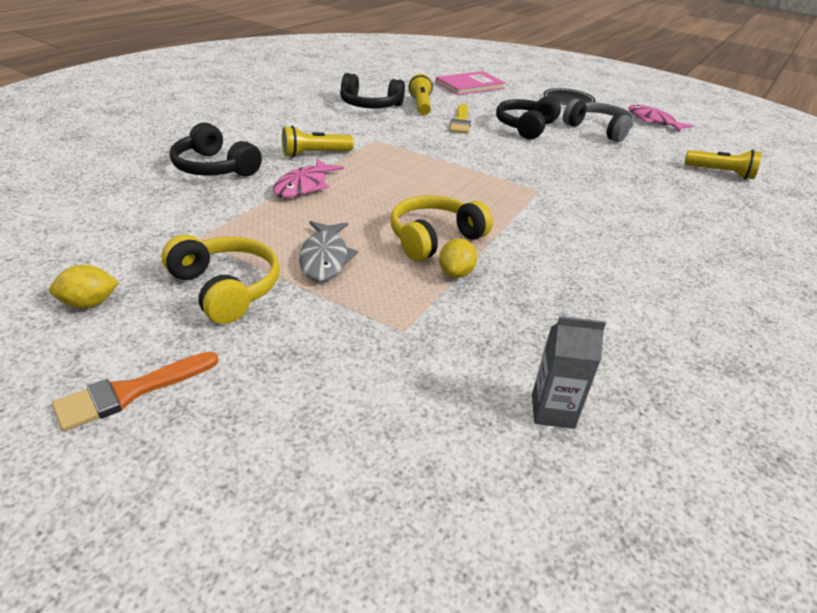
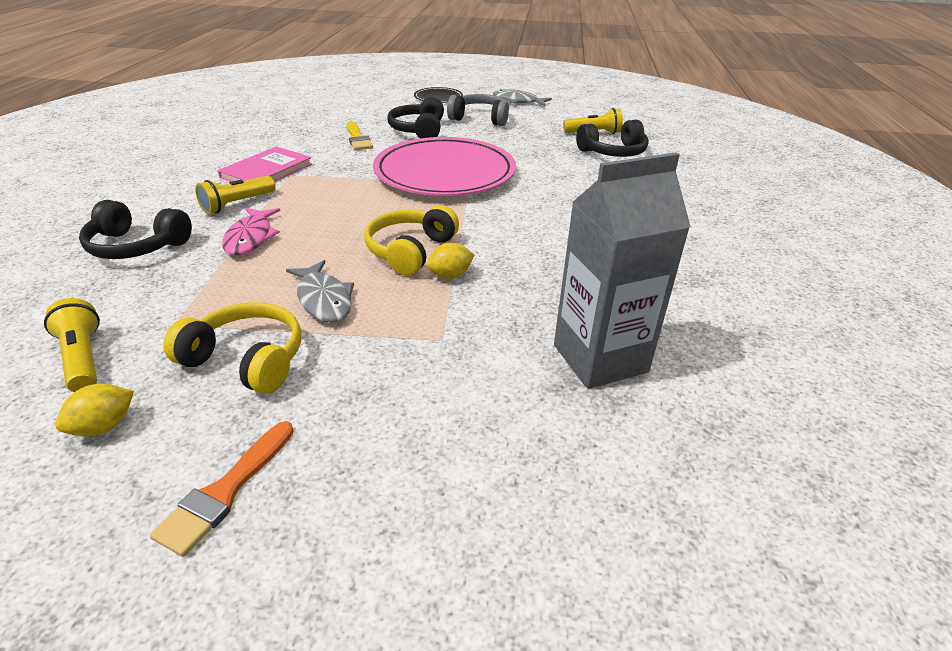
camera: 25 degrees left, 0 degrees up
black headphones [340,73,405,108] -> black headphones moved to [576,119,649,157]
yellow flashlight [409,74,433,115] -> yellow flashlight moved to [44,298,100,392]
pink book [435,71,506,95] -> pink book moved to [218,146,312,182]
yellow lemon [439,238,477,278] -> yellow lemon turned 75 degrees clockwise [427,243,474,279]
grey carton [532,316,606,429] -> grey carton [554,152,691,389], size x2.02
pink fish [628,105,694,132] -> grey fish [493,89,552,106]
none -> pink plate [373,137,516,196]

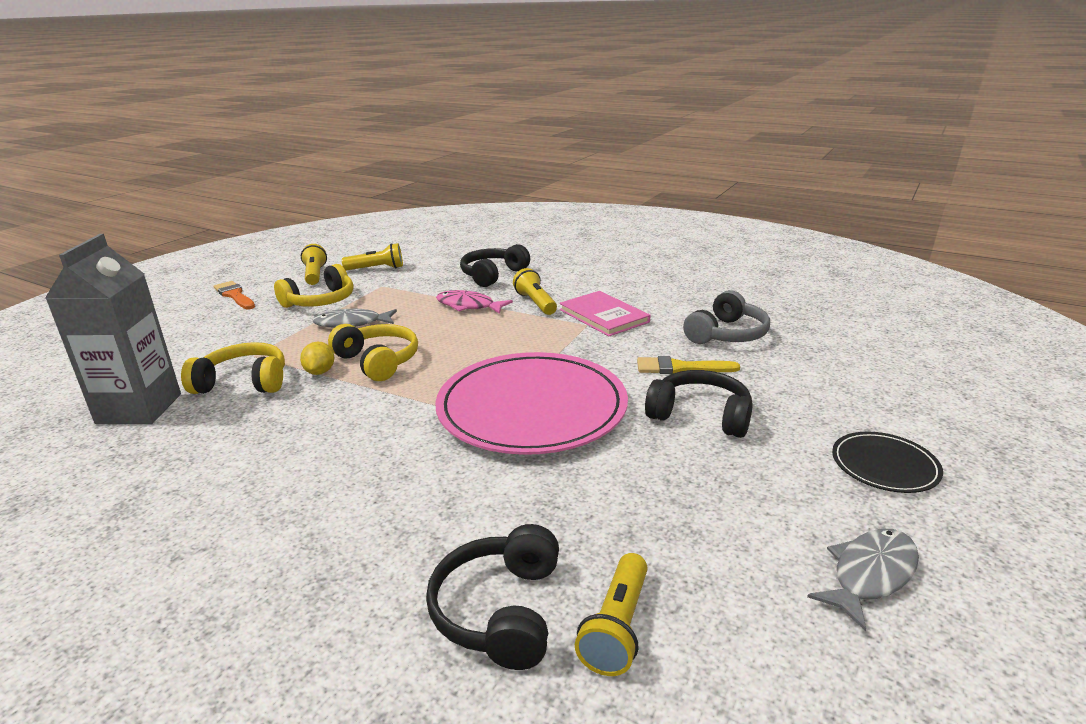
camera: 115 degrees right, 10 degrees down
yellow lemon [55,384,134,437] -> yellow flashlight [301,244,327,285]
grey headphones [447,94,509,126] -> grey headphones moved to [683,290,770,344]
none -> yellow headphones [181,342,285,394]

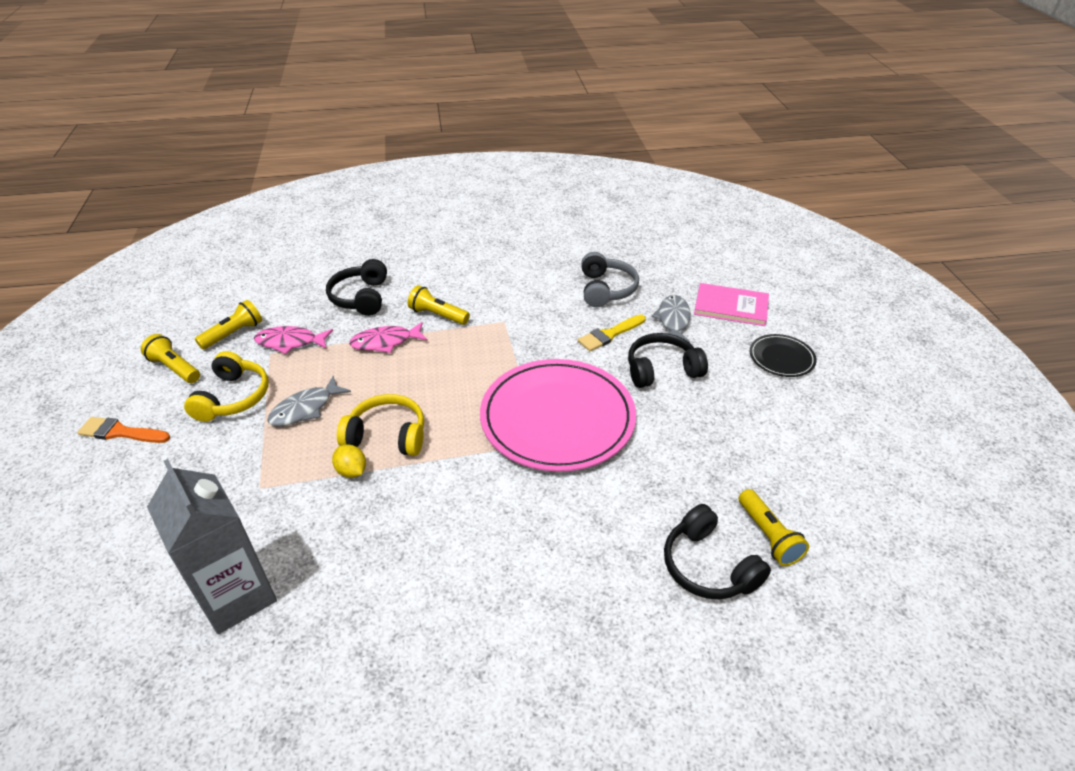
camera: 40 degrees left, 15 degrees up
yellow headphones [181,342,285,394] -> none
pink book [560,291,650,336] -> pink book moved to [694,283,769,326]
grey fish [807,529,919,631] -> grey fish moved to [652,295,691,343]
none -> pink fish [254,326,333,354]

